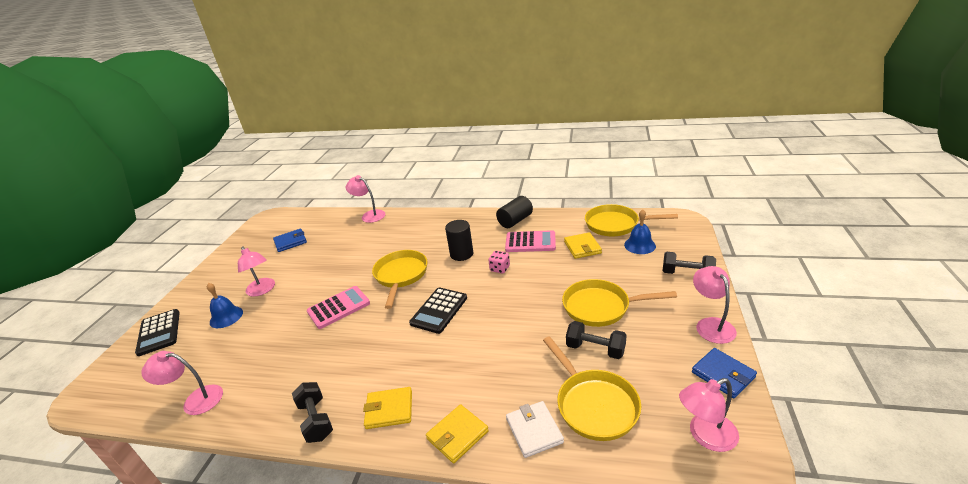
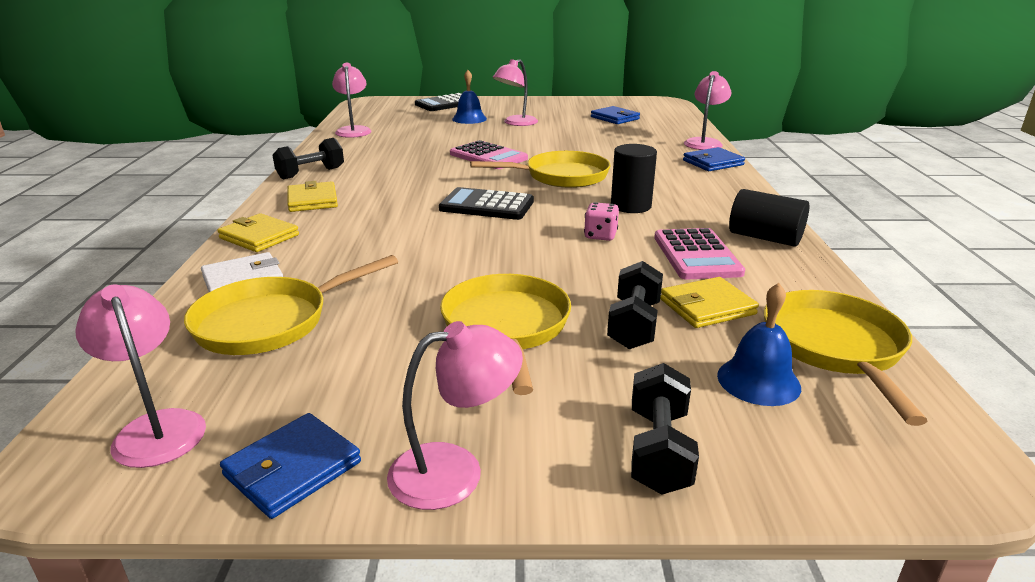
camera: 75 degrees right, 5 degrees down
black dumbbell [566,321,627,359] -> black dumbbell moved to [607,261,663,349]
none -> blue wallet [683,147,745,171]

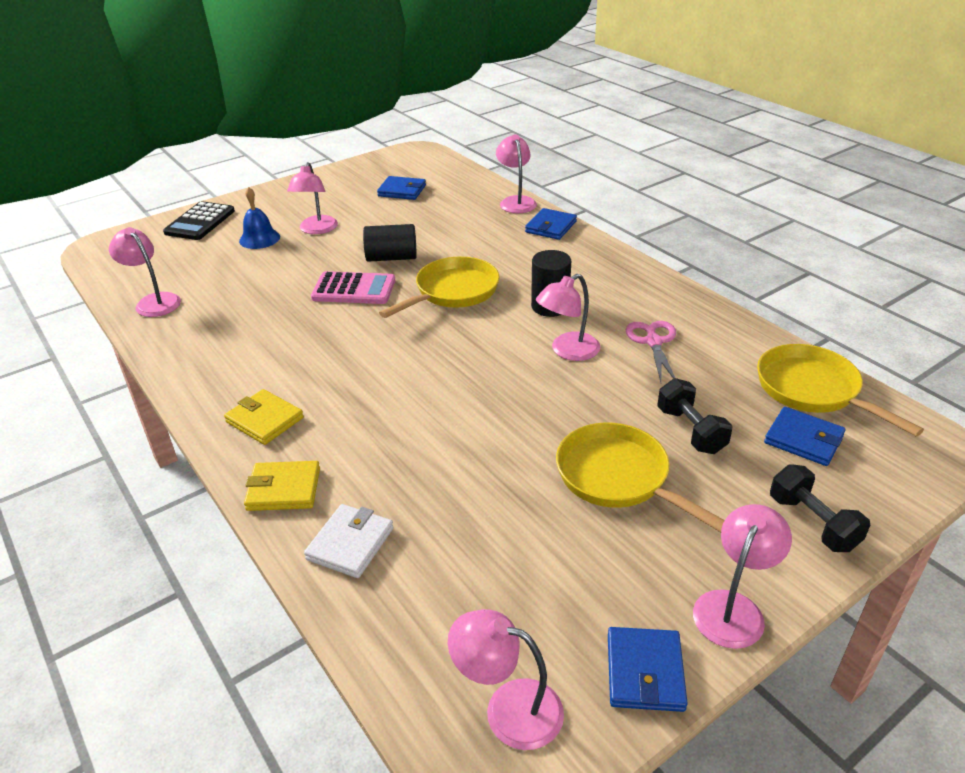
camera: 35 degrees left, 10 degrees up
yellow pan [184,255,398,355] -> none
black dumbbell [273,138,344,179] -> none
black calculator [439,187,534,220] -> none
pink dice [584,202,619,241] -> pink lamp [536,274,600,361]
pink calculator [654,228,745,280] -> pink scissors [626,321,676,382]
yellow wallet [660,277,759,328] -> none
blue bell [717,283,801,406] -> blue wallet [764,407,845,466]
black cylinder [729,189,810,247] -> black cylinder moved to [363,224,417,262]

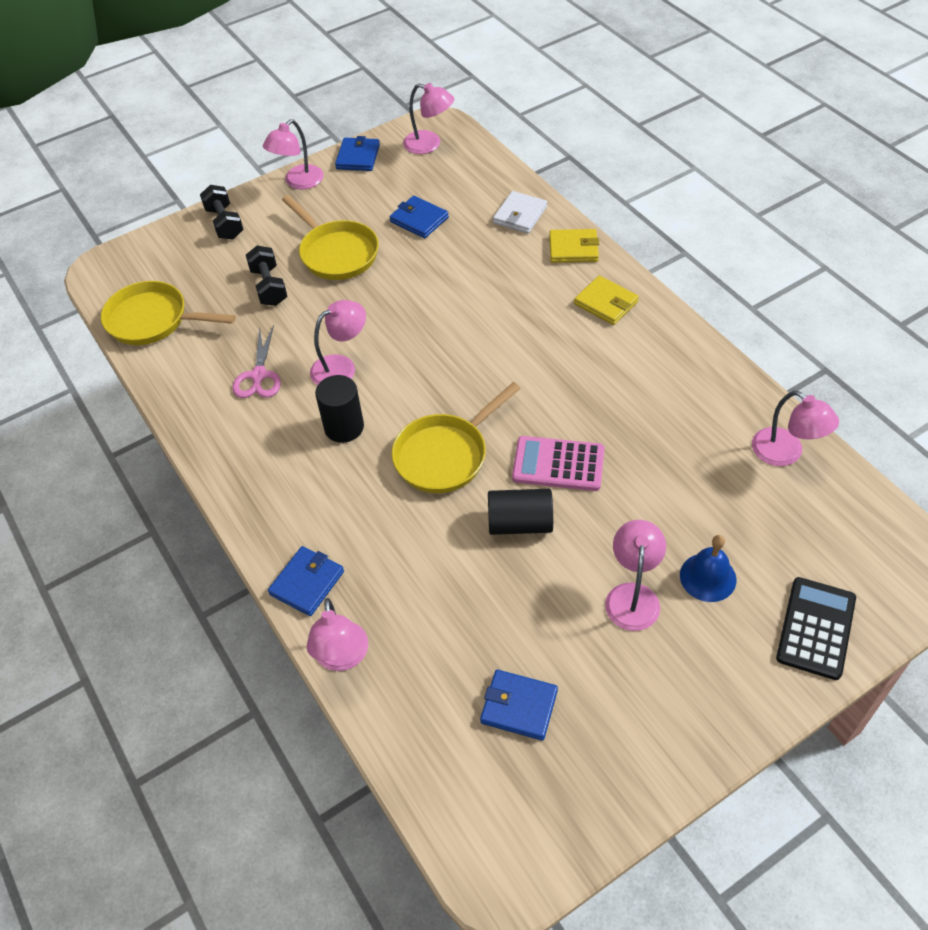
camera: 175 degrees left, 15 degrees up
yellow pan [757,344,924,436] -> yellow pan turned 135 degrees clockwise [101,281,236,345]
blue wallet [764,407,845,466] -> blue wallet moved to [390,196,449,238]

